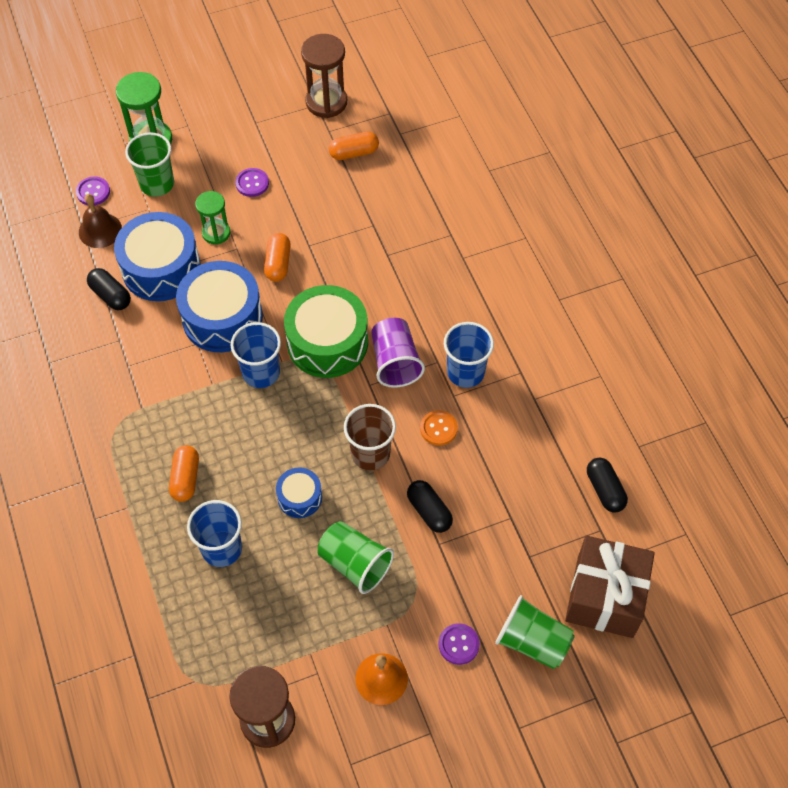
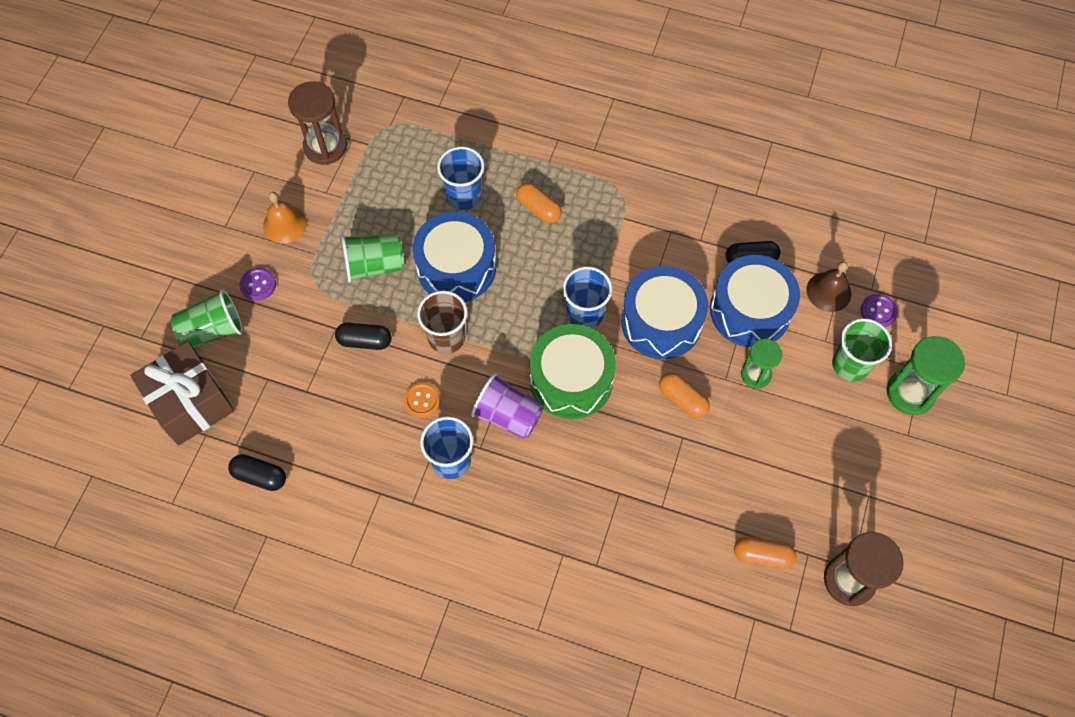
camera: 130 degrees right, 5 degrees up
purple button [235,168,269,197] -> none
blue drum [276,467,322,518] -> blue drum [413,212,496,302], size x1.95
orange capsule [329,132,379,160] -> orange capsule turned 75 degrees clockwise [734,536,796,569]

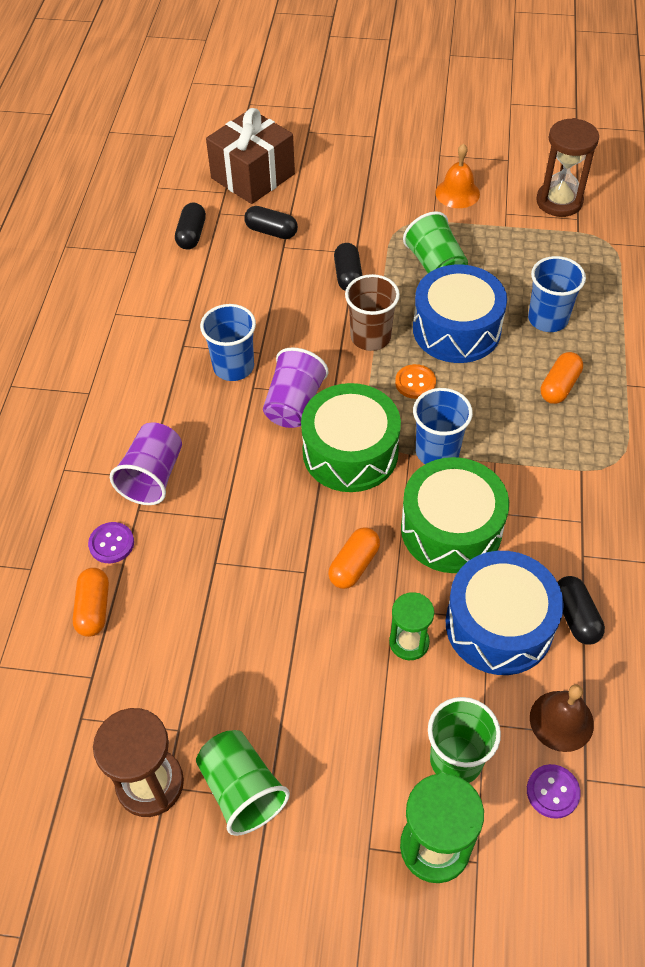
camera: 80 degrees right, 10 degrees down
green cup [171,289,243,348] -> green cup moved to [196,730,290,836]
purple button [239,268,276,301] -> purple button moved to [88,522,134,563]
orange button [403,382,441,418] -> orange button moved to [395,364,436,399]
blue drum [621,266,708,359] -> green drum [401,457,509,573]
orange capsule [734,536,796,569] -> orange capsule moved to [73,568,109,637]
none -> purple cup [110,422,182,505]
none -> black capsule [244,206,298,239]

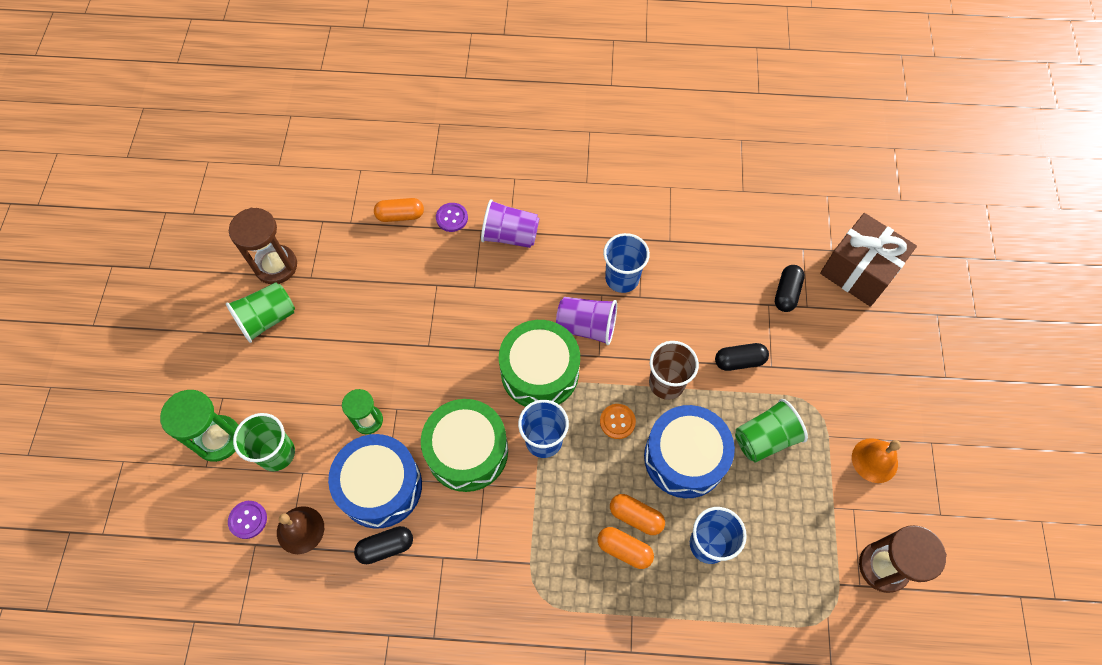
camera: 85 degrees right, 10 degrees up
black capsule [175,203,206,250] -> none
orange capsule [328,527,380,589] -> orange capsule moved to [610,494,665,535]

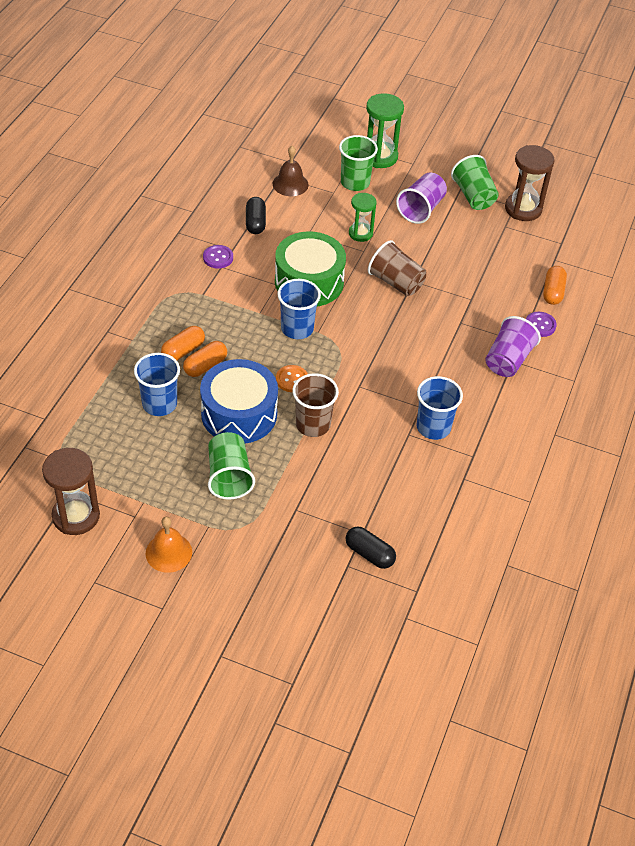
camera: 105 degrees right, 15 degrees down
purple button [228,501,267,539] -> purple button moved to [203,245,233,269]
blue drum [328,434,422,529] -> none
green drum [499,320,580,407] -> none
purple cup [556,297,617,345] -> purple cup moved to [396,173,447,224]
black capsule [715,343,769,371] -> none
brown gift [820,213,917,307] -> none
none -> brown cup [368,240,426,296]

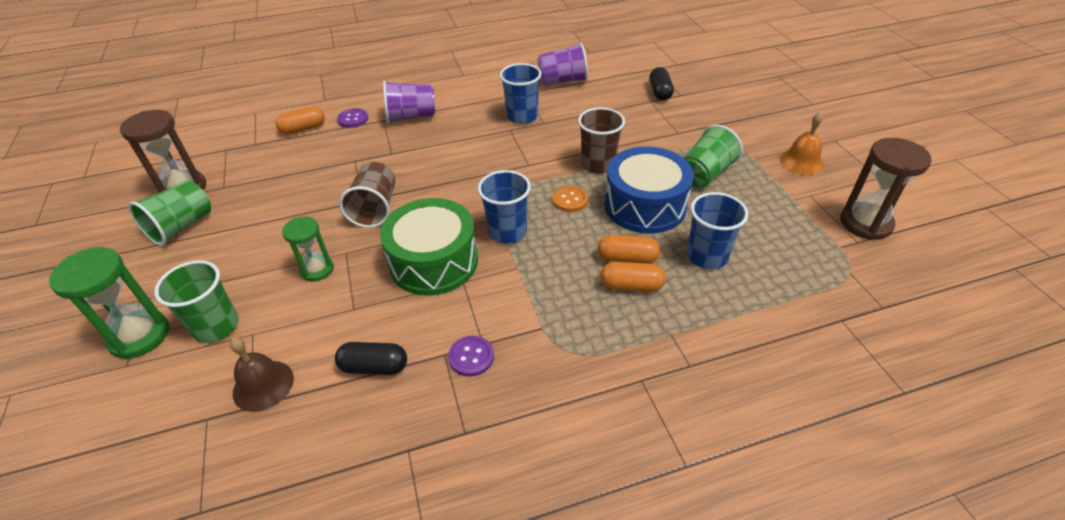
camera: 125 degrees left, 5 degrees down
black capsule [246,197,266,234] -> black capsule turned 45 degrees clockwise [335,342,407,375]
purple cup [396,173,447,224] -> purple cup moved to [538,43,588,85]

